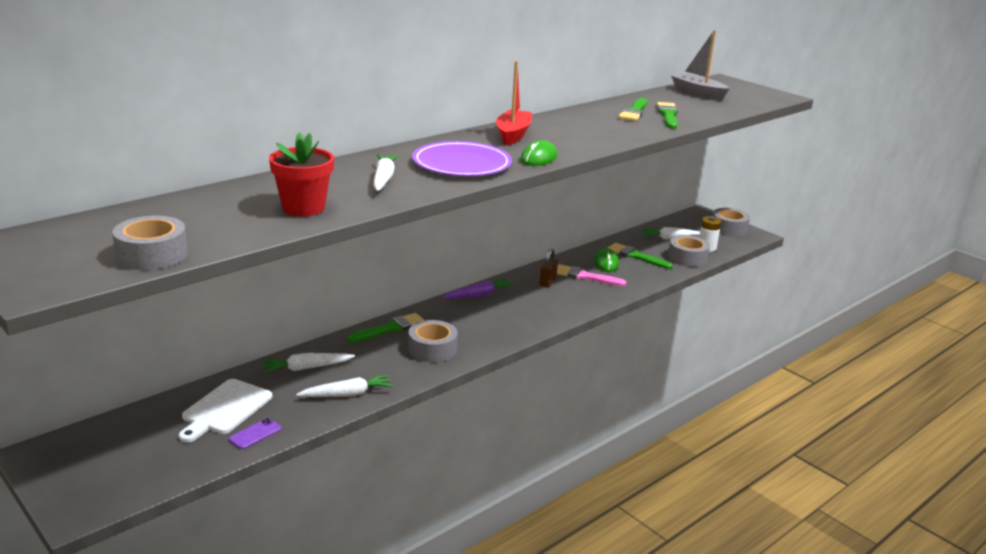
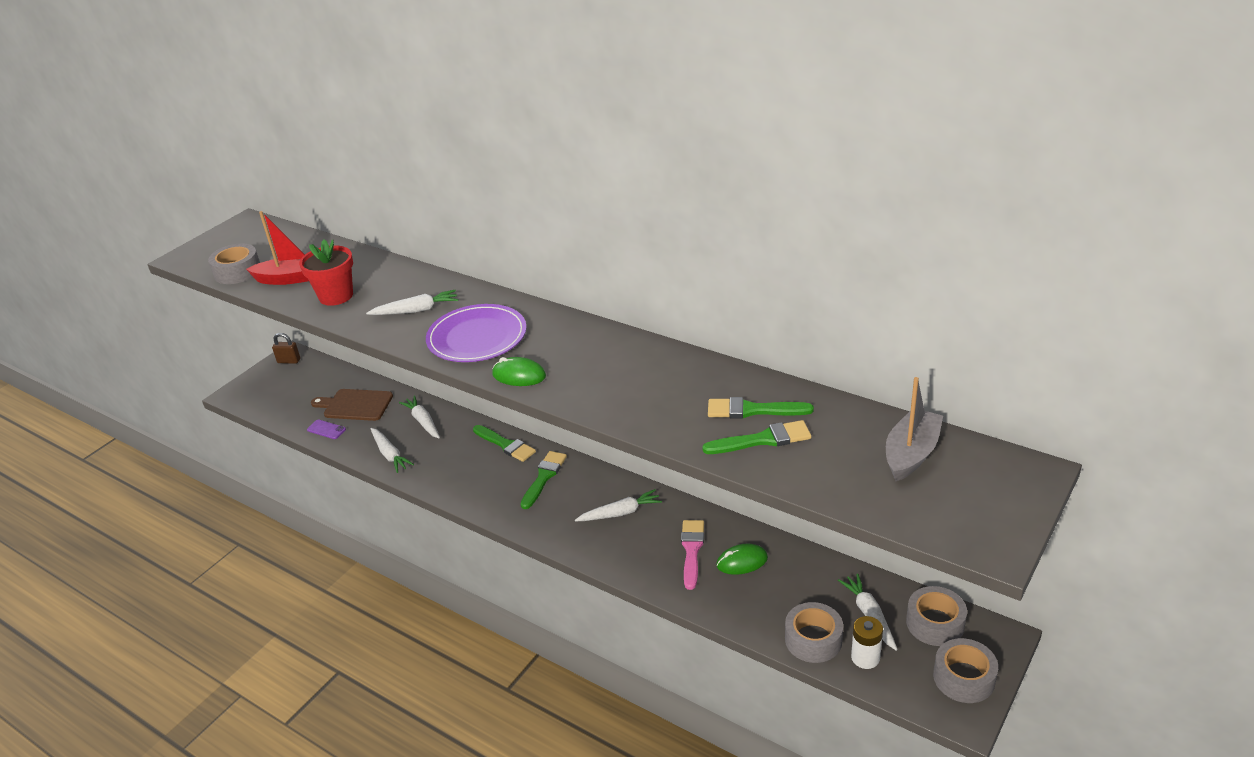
camera: 80 degrees right, 10 degrees up
white cutting board [179,379,272,443] -> brown cutting board [311,389,393,421]
grey tape [408,320,458,363] -> grey tape moved to [906,586,967,646]
purple carrot [442,278,515,299] -> none
red boat [496,61,532,145] -> red boat moved to [246,211,309,285]
brown padlock [540,248,558,287] -> brown padlock moved to [272,333,300,364]
green brush [608,243,673,269] -> green brush moved to [520,451,567,509]
none -> white carrot [575,489,662,522]

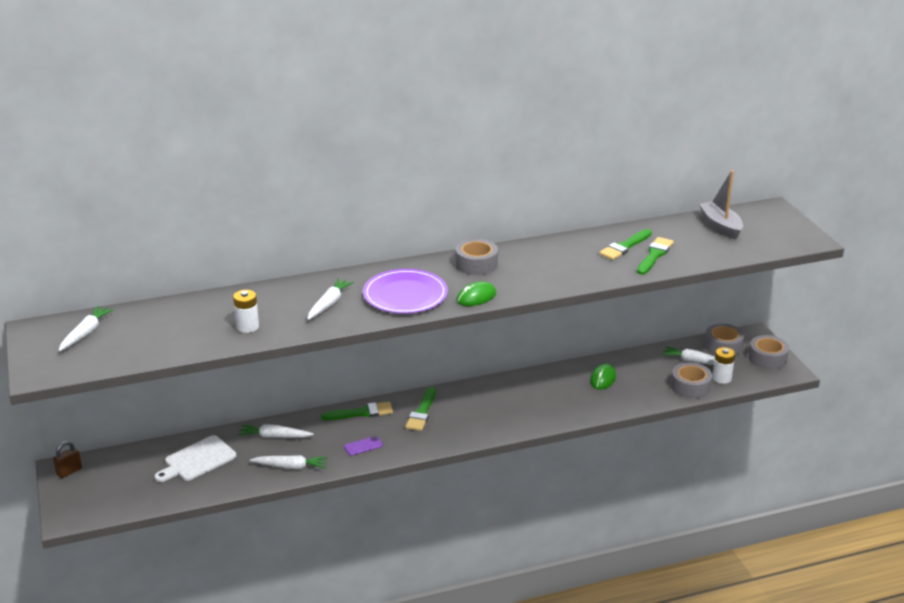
camera: 55 degrees left, 5 degrees down
grey tape [208,243,260,284] -> grey tape moved to [455,239,498,275]
red boat [246,211,309,285] -> none
red flower pot [299,240,353,306] -> white battery [233,290,259,333]
purple phone [307,420,346,439] -> purple phone moved to [344,436,383,456]
brown cutting board [311,389,393,421] -> white cutting board [155,435,236,482]
green brush [520,451,567,509] -> green brush turned 135 degrees counterclockwise [405,387,436,431]
white carrot [575,489,662,522] -> white carrot moved to [58,306,114,352]
pink brush [681,520,704,590] -> none

